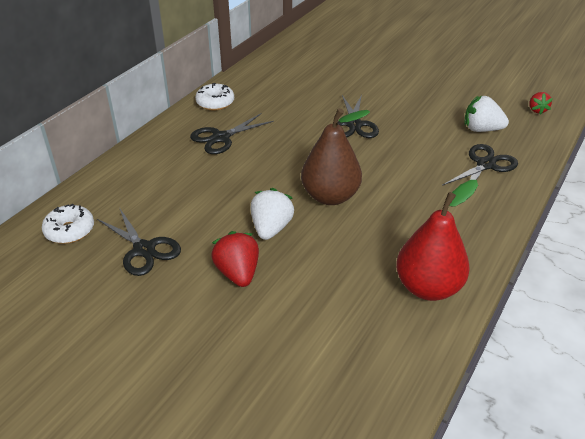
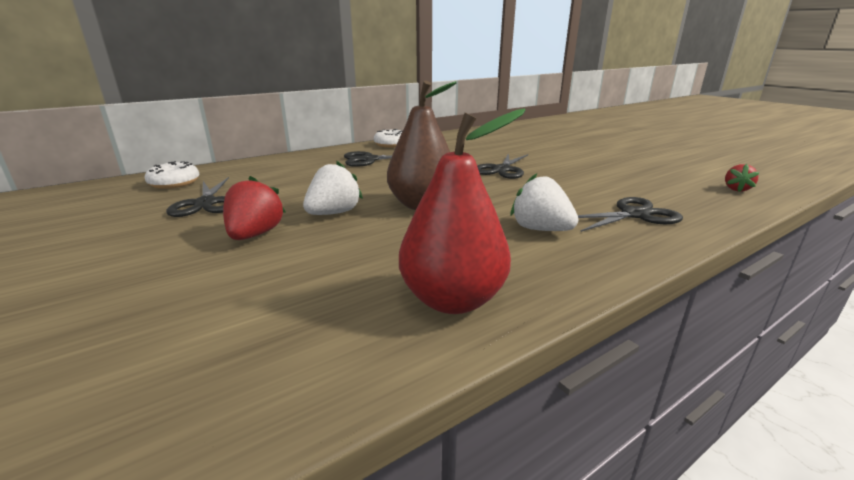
camera: 25 degrees right, 15 degrees down
white strawberry [464,96,509,132] -> white strawberry moved to [511,173,579,231]

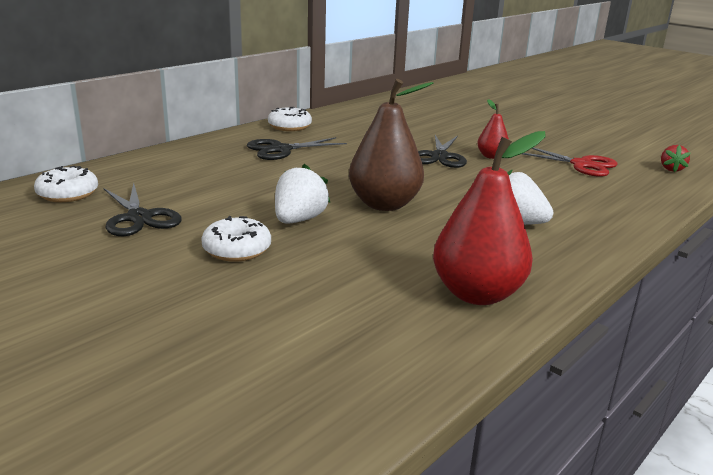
camera: 15 degrees left, 0 degrees up
red strawberry [223,176,286,240] -> white donut [201,216,271,262]
black scissors [578,197,683,232] -> none
none -> red pear [477,99,509,159]
none -> red scissors [522,147,618,177]

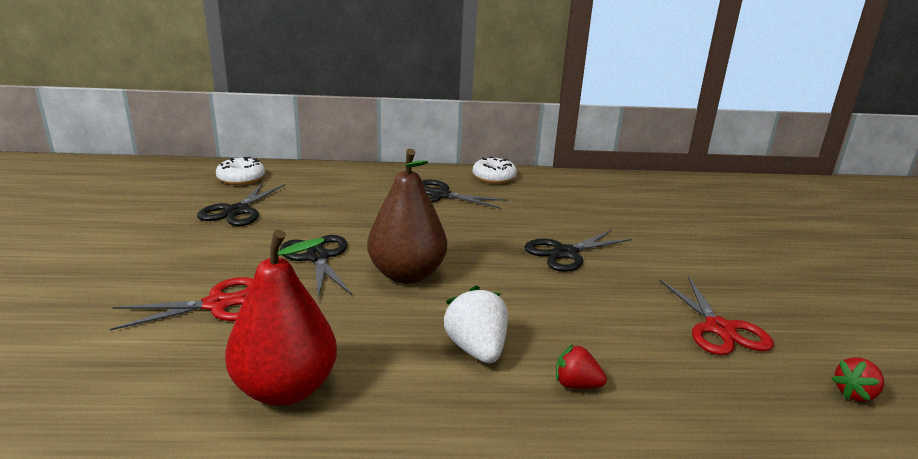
camera: 45 degrees right, 0 degrees up
white donut [201,216,271,262] -> none
white strawberry [275,164,331,224] -> black scissors [280,235,352,298]
red pear [477,99,509,159] -> none
none -> red scissors [110,277,253,331]
none -> red strawberry [556,344,607,389]

